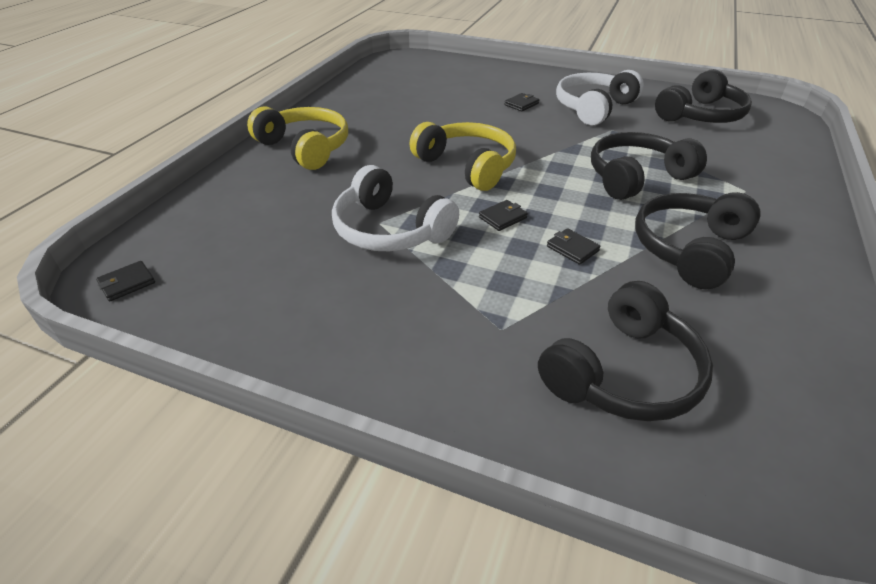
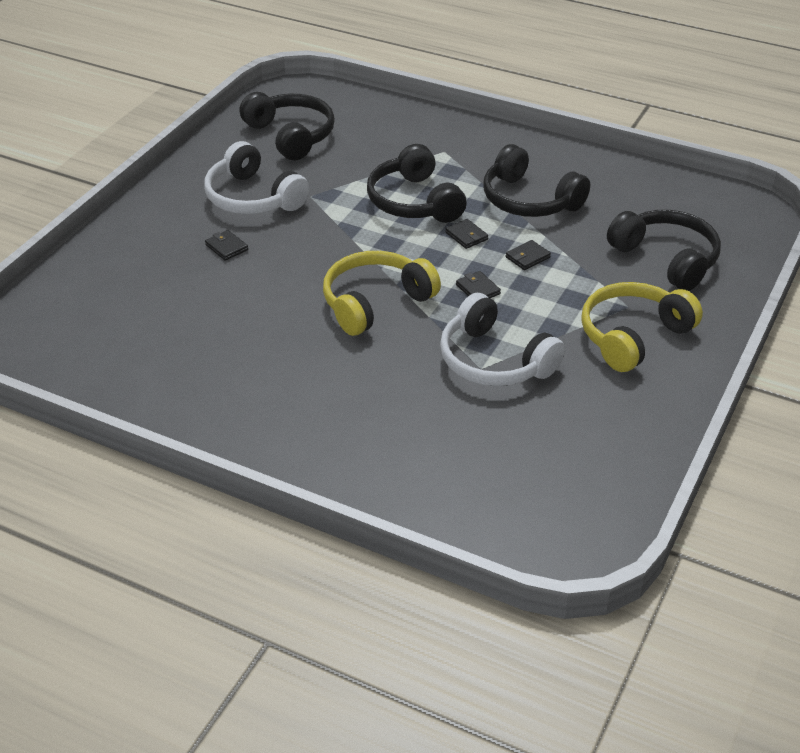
camera: 85 degrees left, 0 degrees up
black wallet [96,261,155,301] -> black wallet moved to [445,219,488,249]
yellow headphones [247,106,348,170] -> yellow headphones moved to [581,282,703,372]
white headphones [332,165,459,251] -> white headphones turned 90 degrees clockwise [440,293,565,386]

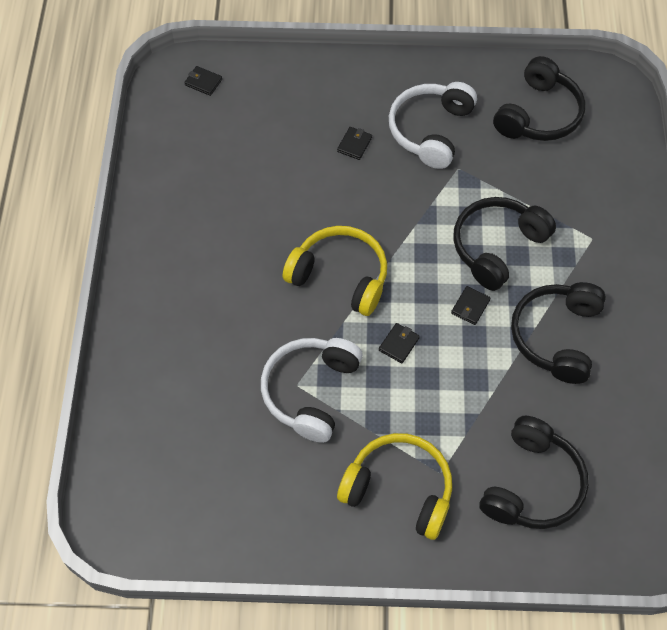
camera: 65 degrees right, 20 degrees up
black wallet [506,240,551,270] -> black wallet moved to [184,66,222,96]

